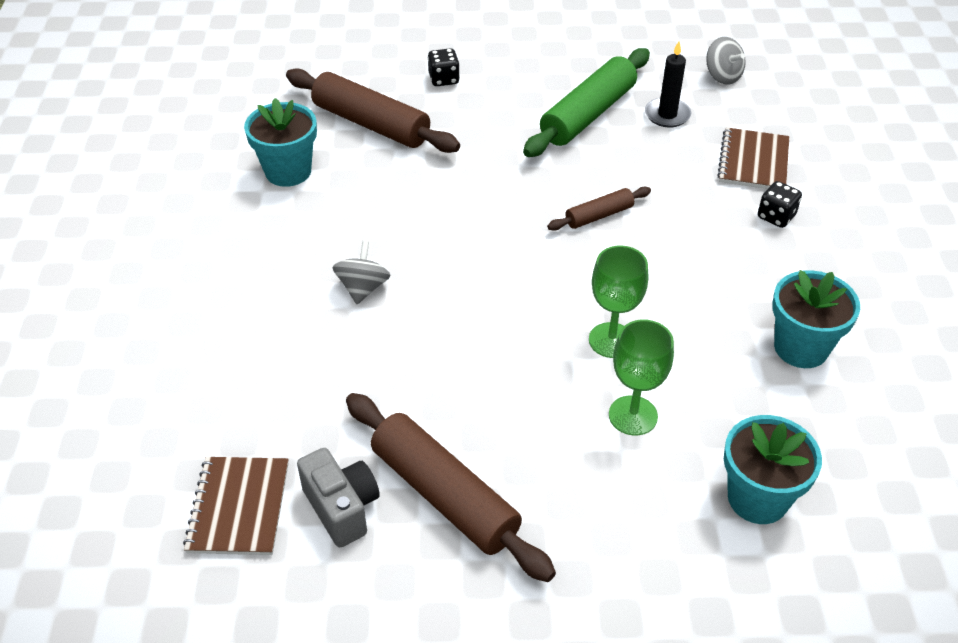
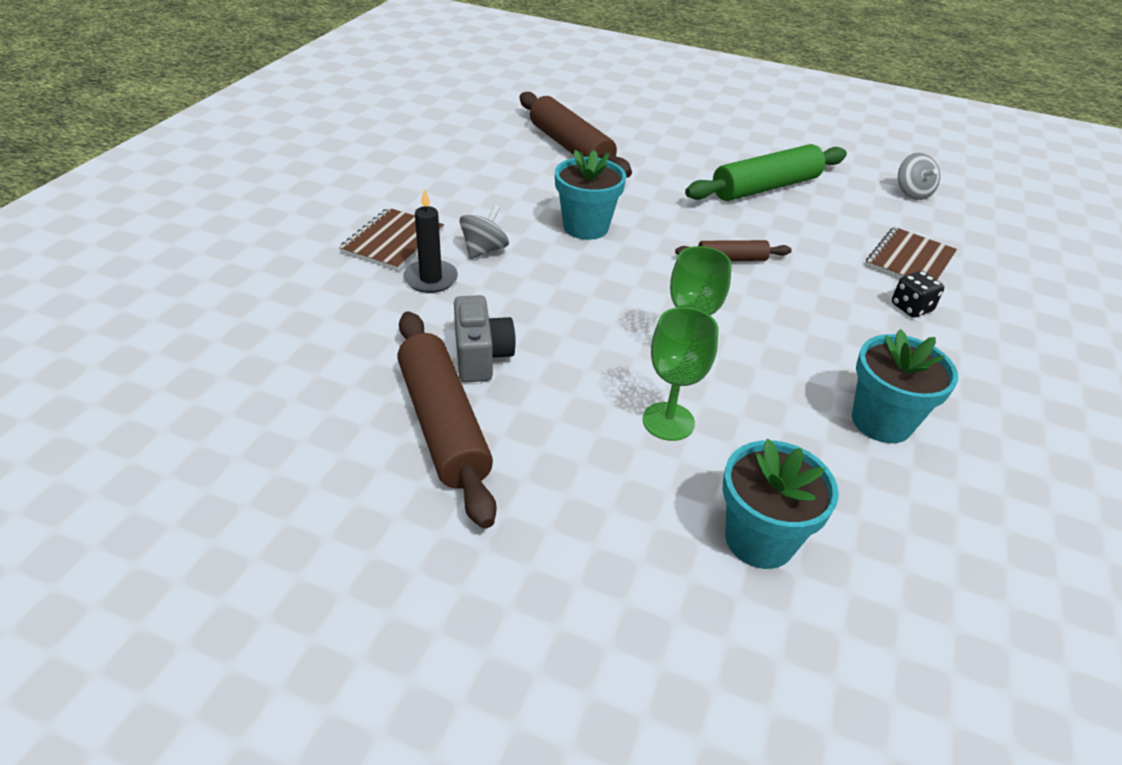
camera: 20 degrees right, 5 degrees down
brown notebook [183,457,289,555] -> brown notebook moved to [339,208,444,271]
turquoise flower pot [244,98,317,187] -> turquoise flower pot moved to [555,150,626,240]
grey camera [297,448,380,547] -> grey camera moved to [454,295,516,382]
black dice [428,48,460,86] -> none
black candle [645,41,691,127] -> black candle moved to [403,189,458,293]

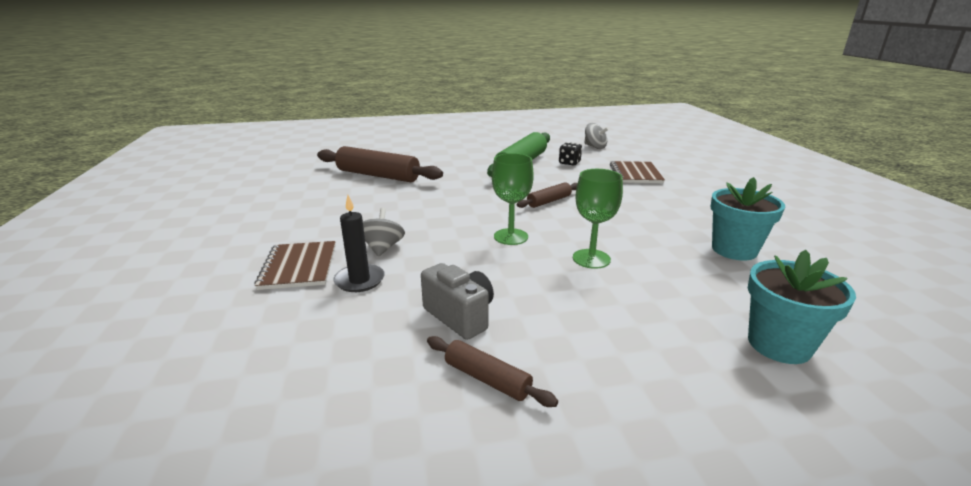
camera: 30 degrees left, 15 degrees down
brown rolling pin [397,311,496,529] -> brown rolling pin [427,336,558,407], size x0.51
turquoise flower pot [555,150,626,240] -> none
green goblet [642,307,718,441] -> green goblet moved to [492,153,534,245]
black dice [892,271,944,318] -> black dice moved to [559,142,582,166]

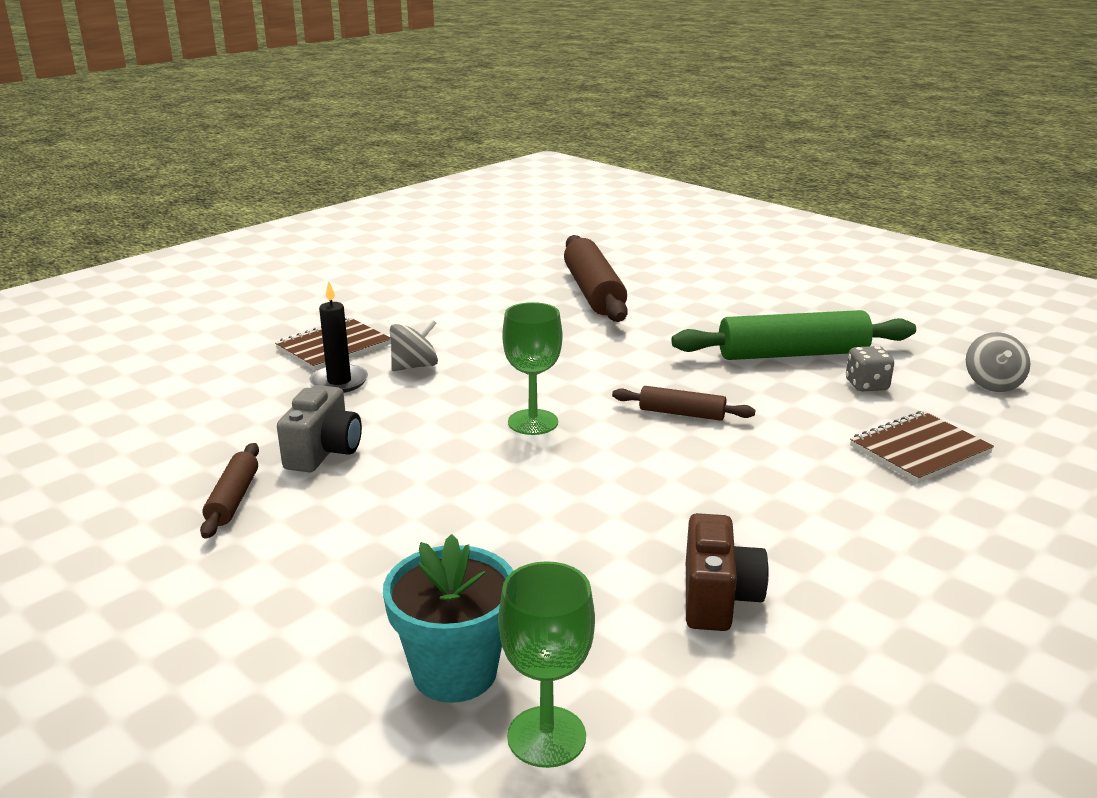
camera: 55 degrees right, 0 degrees up
black dice [559,142,582,166] -> grey dice [846,346,894,392]
green goblet [573,169,623,269] -> green goblet moved to [498,561,595,768]
turquoise flower pot [710,177,785,260] -> brown camera [686,513,769,631]

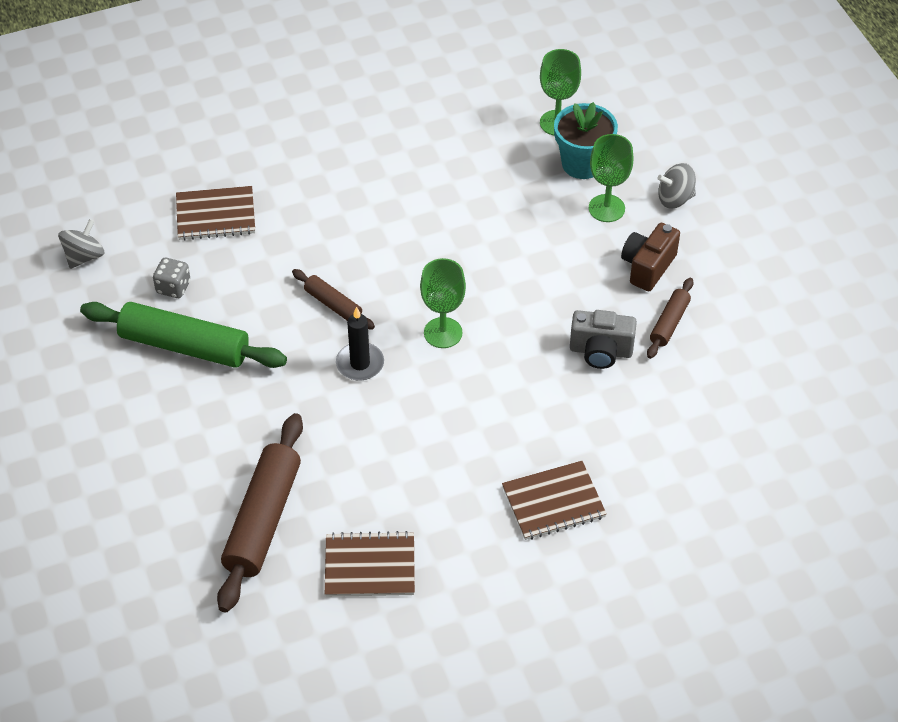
camera: 155 degrees left, 25 degrees up
grey camera [277,385,362,472] -> grey camera turned 120 degrees counterclockwise [570,310,637,369]
black candle [310,282,368,393] -> black candle moved to [336,307,384,381]
grey spinning top [390,319,438,371] -> grey spinning top moved to [657,163,696,209]
brown camera [686,513,769,631] -> brown camera moved to [621,223,680,291]
none -> brown notebook [325,531,415,597]
none -> green goblet [589,134,634,222]

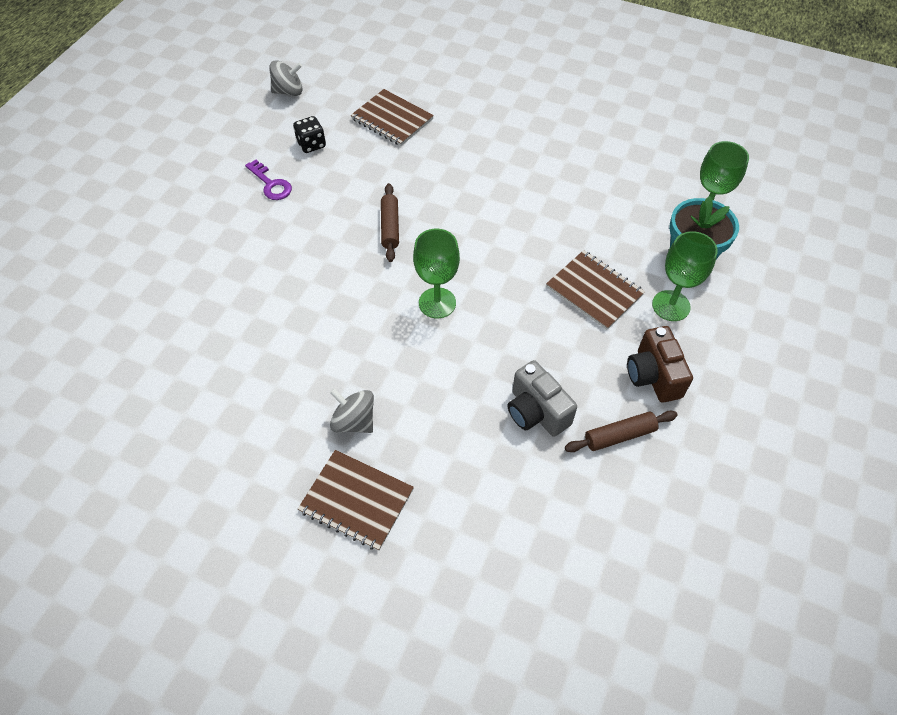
camera: 45 degrees right, 5 degrees up
green rolling pin [80,302,287,368] -> purple key [245,160,292,200]
grey dice [153,258,191,298] -> black dice [293,116,326,153]
brown rolling pin [217,413,303,613] -> none
brown notebook [325,531,415,597] -> brown notebook moved to [546,250,645,330]
black candle [336,307,384,381] -> none
brown camera [621,223,680,291] -> brown camera turned 90 degrees counterclockwise [627,326,693,403]
grey spinning top [657,163,696,209] -> grey spinning top moved to [330,388,374,433]

